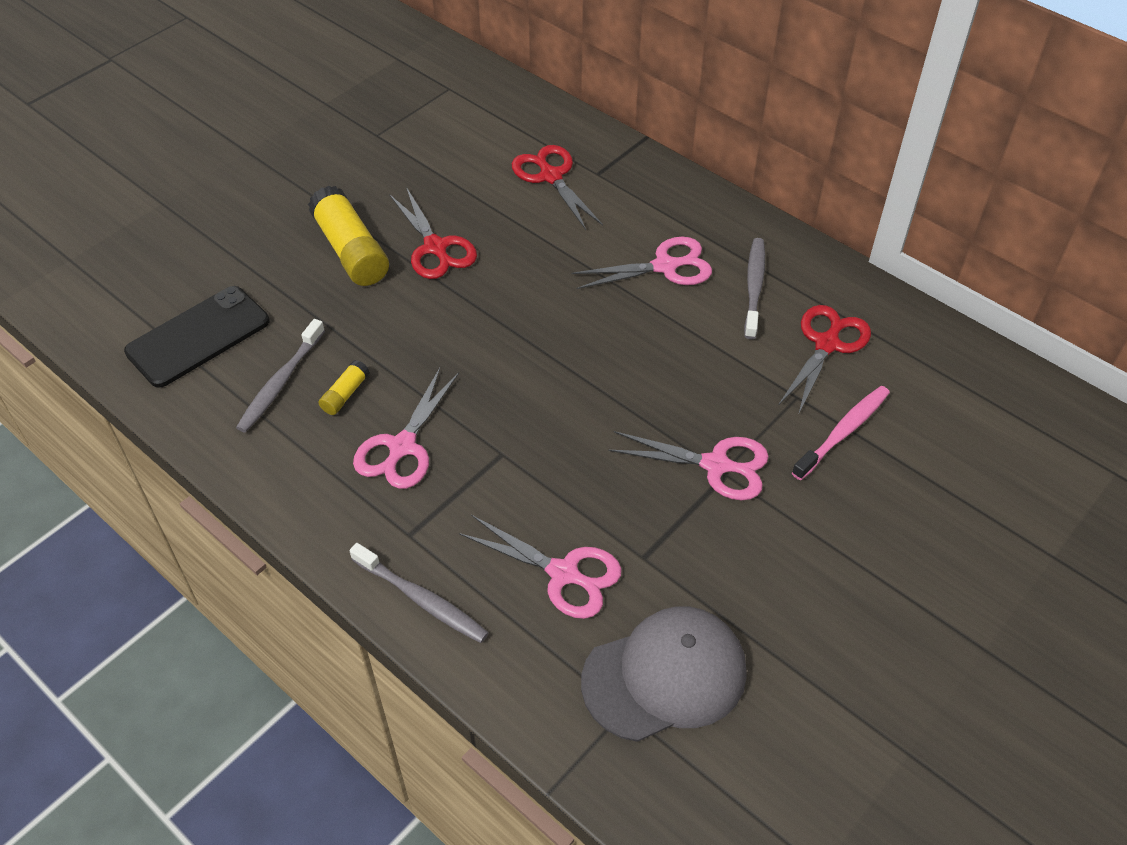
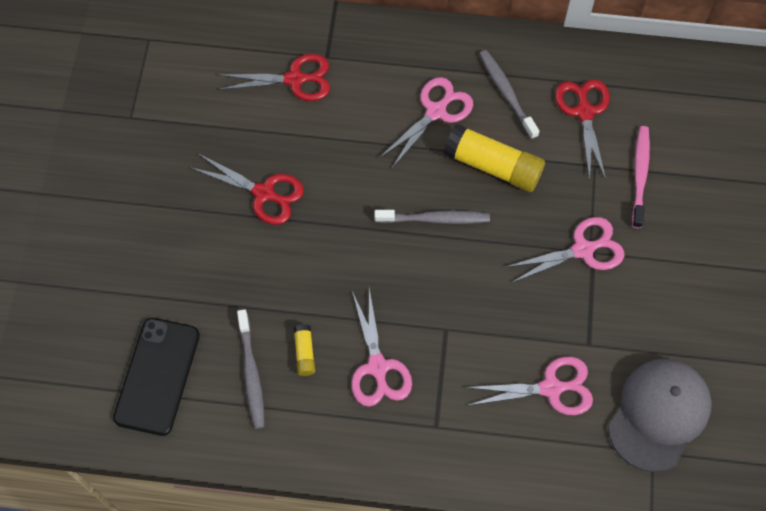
camera: 35 degrees left, 15 degrees up
yellow glue stick [308,186,389,286] -> yellow glue stick moved to [443,123,545,192]
grey toothbrush [349,543,489,643] -> grey toothbrush moved to [375,210,490,224]
red scissors [512,145,603,230] -> red scissors turned 150 degrees clockwise [218,54,330,101]

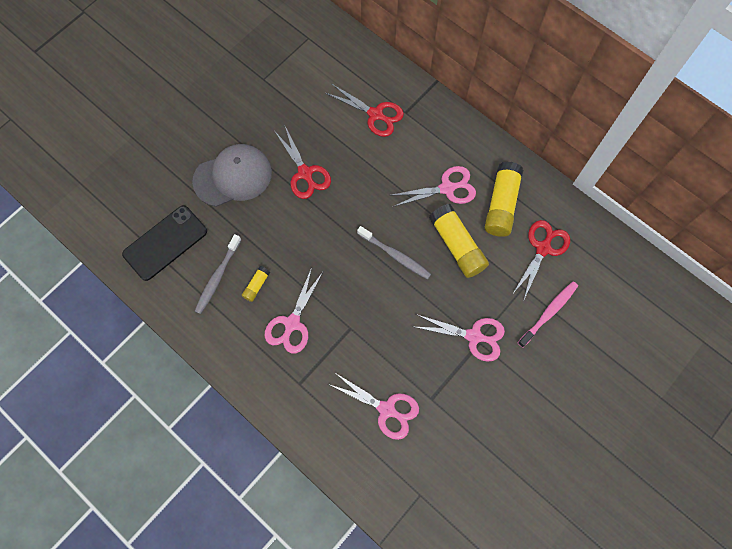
camera: 35 degrees right, 5 degrees up
grey toothbrush [479,50,539,140] -> yellow glue stick [485,162,523,237]
grey cap [608,359,712,472] -> grey cap moved to [192,144,272,207]

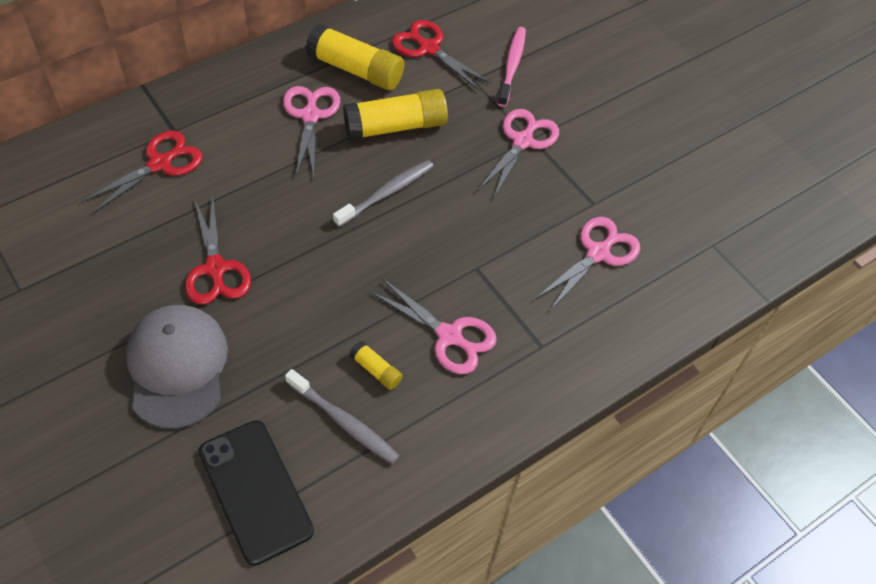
camera: 80 degrees left, 15 degrees down
red scissors [275,126,331,199] -> red scissors turned 90 degrees clockwise [185,196,251,305]
pink toothbrush [518,281,578,348] -> pink toothbrush turned 45 degrees clockwise [497,27,526,107]

